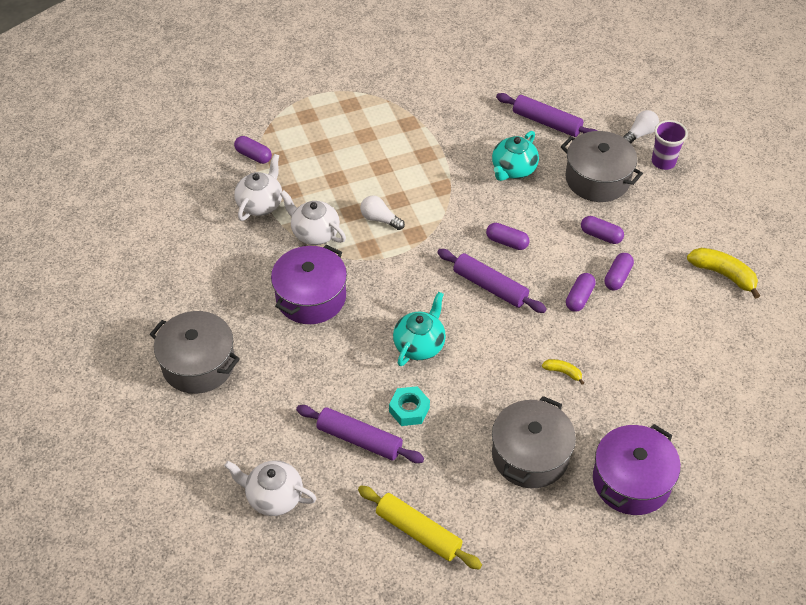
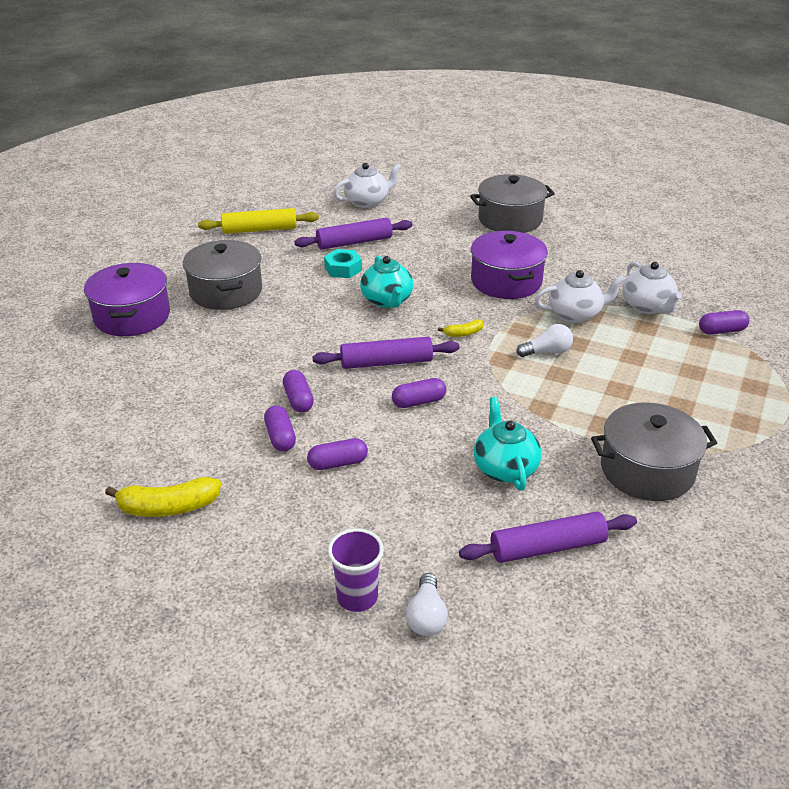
camera: 135 degrees right, 15 degrees down
yellow banana [542,359,584,385] -> yellow banana moved to [438,319,484,337]
grey pot [561,131,643,202] -> grey pot moved to [591,402,717,501]

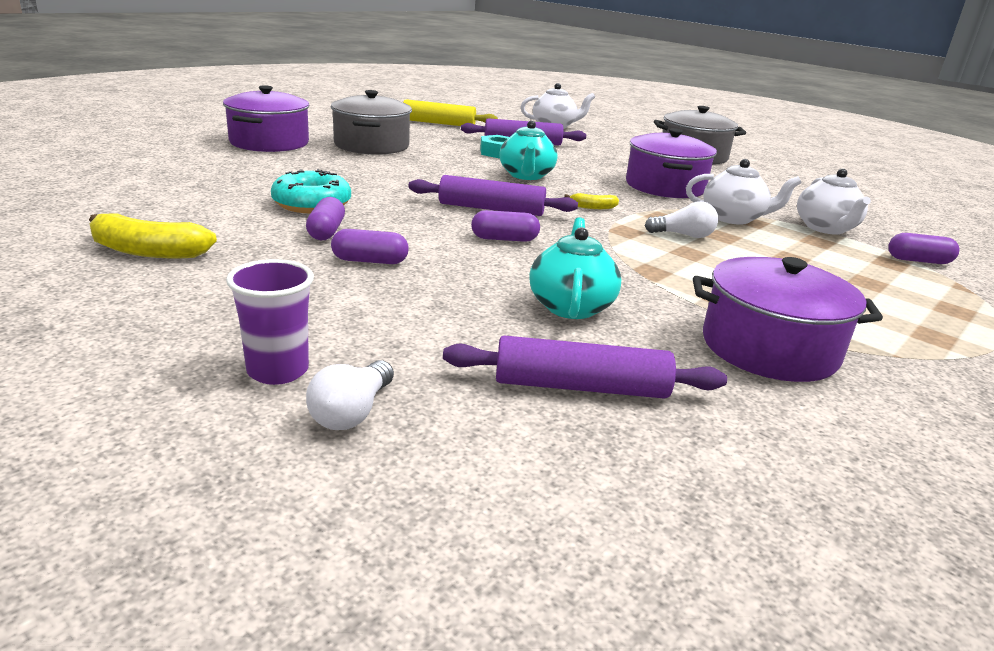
camera: 15 degrees right, 10 degrees down
purple capsule [283,370,314,413] -> none
grey pot [591,402,717,501] -> purple pot [693,257,883,382]
none -> turquoise donut [271,169,351,214]

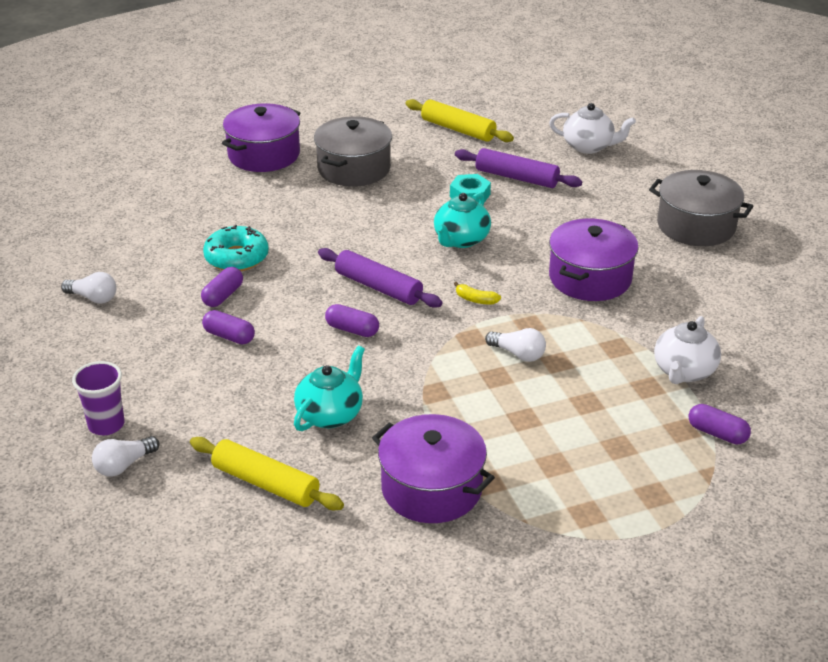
camera: 30 degrees right, 10 degrees up
yellow banana [89,214,217,258] -> white light bulb [61,272,117,304]
purple rolling pin [443,335,727,399] -> yellow rolling pin [190,437,344,510]
white teapot [686,159,802,225] -> none

